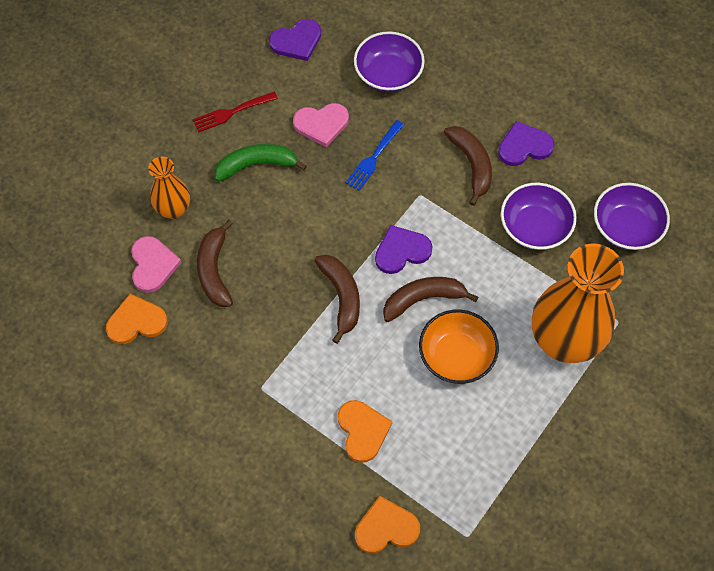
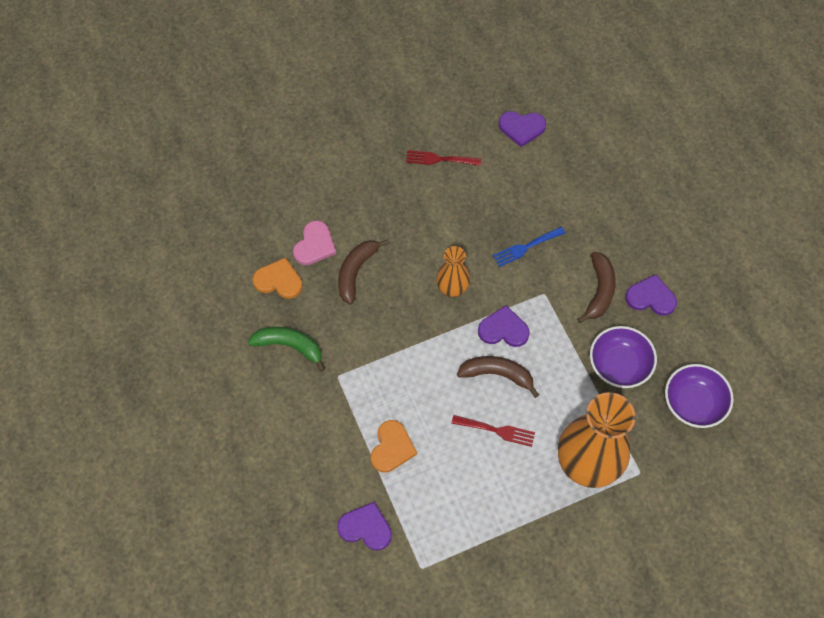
camera: 30 degrees right, 0 degrees up
orange vase [148,157,190,219] -> orange vase moved to [436,246,470,297]
green banana [215,144,307,182] -> green banana moved to [248,327,325,372]
pink heart [293,103,349,147] -> none
brown banana [314,255,360,344] -> none
purple bowl [354,31,425,92] -> none
orange heart [355,496,420,553] -> purple heart [337,502,392,551]
orange bowl [419,309,499,384] -> red fork [452,415,535,447]

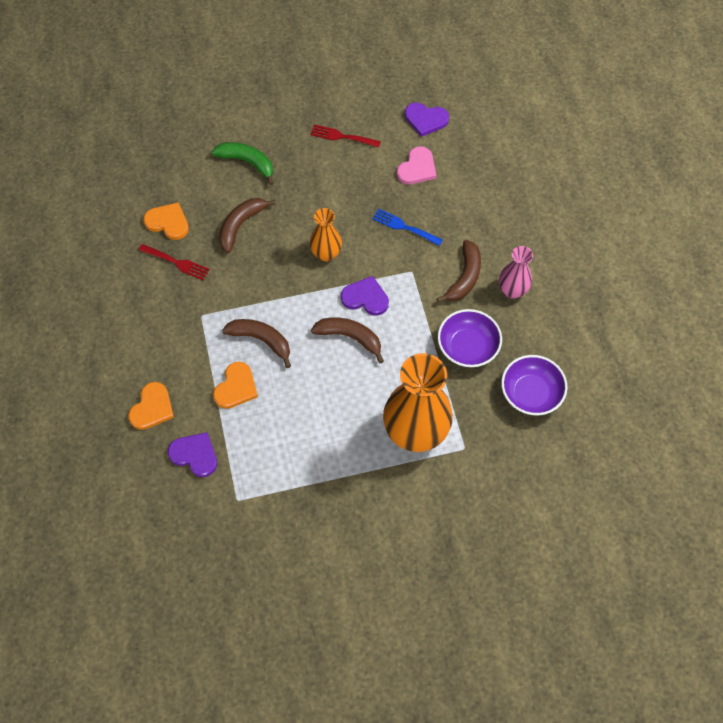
camera: 10 degrees right, 0 degrees up
green banana [248,327,325,372] -> green banana moved to [212,142,274,185]
pink heart [293,220,336,265] -> pink heart moved to [397,147,437,184]
red fork [452,415,535,447] -> red fork moved to [139,244,210,280]
blue fork [493,227,565,267] -> blue fork turned 45 degrees clockwise [372,209,443,246]
purple heart [625,274,677,316] -> pink vase [499,246,533,299]
none -> orange heart [128,382,174,430]
none -> brown banana [222,319,291,368]

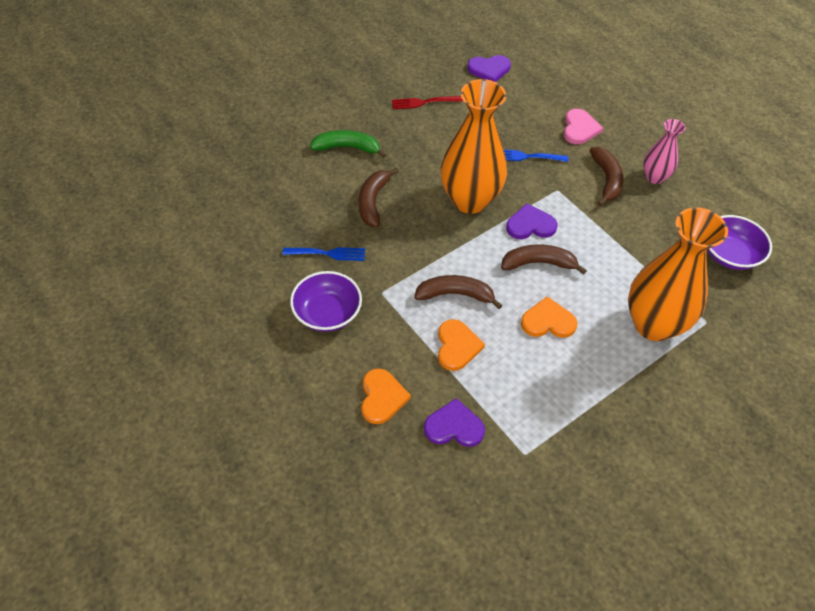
camera: 25 degrees left, 10 degrees down
red fork [139,244,210,280] -> blue fork [283,247,365,261]
orange heart [143,202,189,240] -> orange heart moved to [521,296,577,338]
orange vase [310,208,342,262] -> orange vase [441,79,507,214], size x1.93
pink heart [397,147,437,184] -> pink heart moved to [564,109,603,144]
purple bowl [438,309,502,367] -> purple bowl moved to [290,271,362,332]

